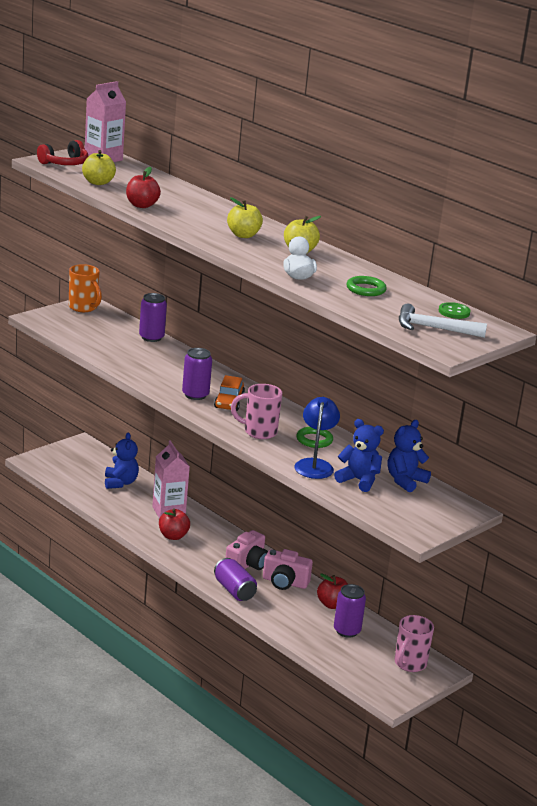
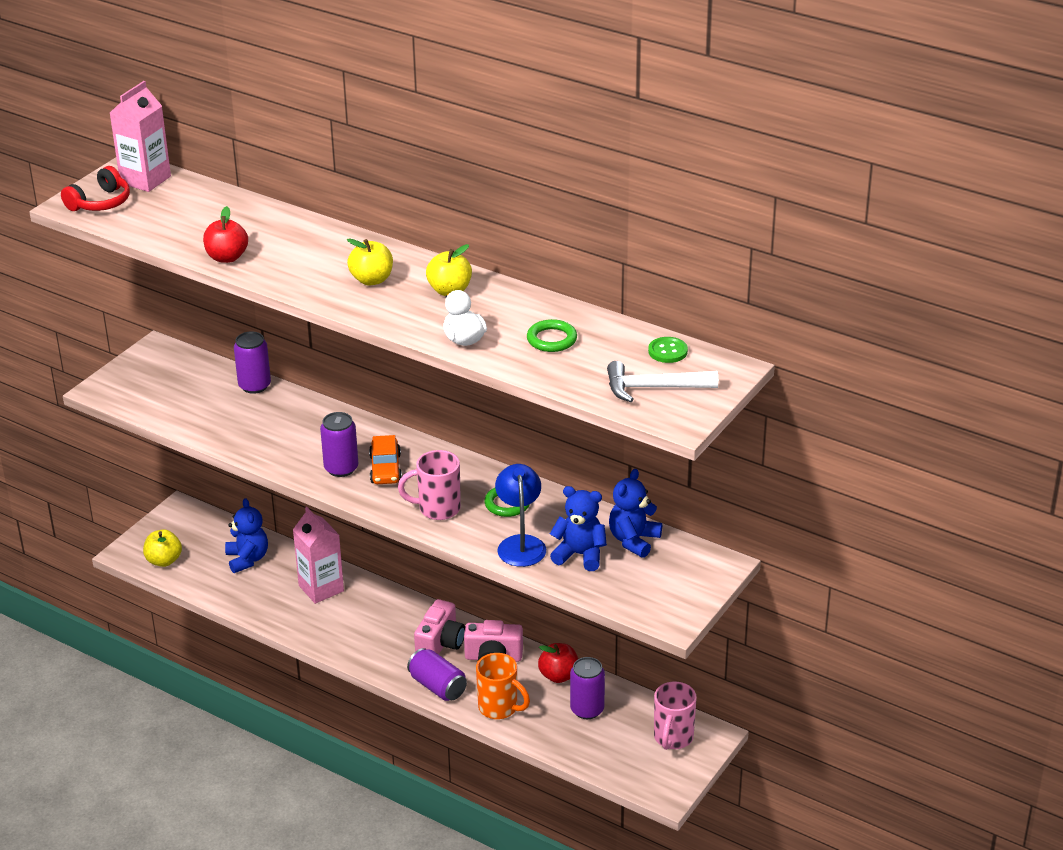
camera: 10 degrees left, 10 degrees up
orange mug [69,264,102,312] -> orange mug moved to [476,653,530,719]
yellow apple [82,150,116,185] -> yellow apple moved to [143,529,182,567]
red apple [159,509,190,540] -> none

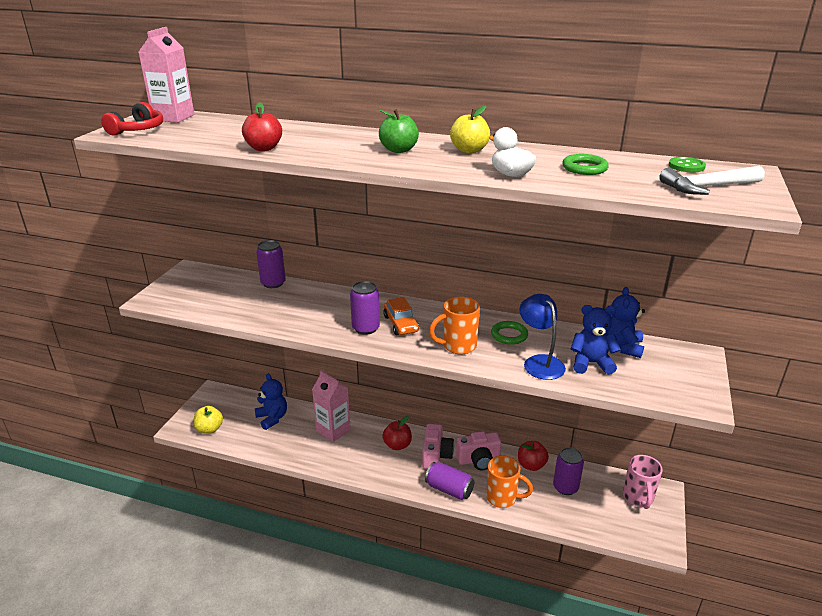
camera: 15 degrees left, 5 degrees down
yellow apple [347,238,393,285] -> green apple [379,109,419,153]
pink mug [398,450,461,520] -> orange mug [429,297,480,354]
none -> red apple [382,416,412,450]

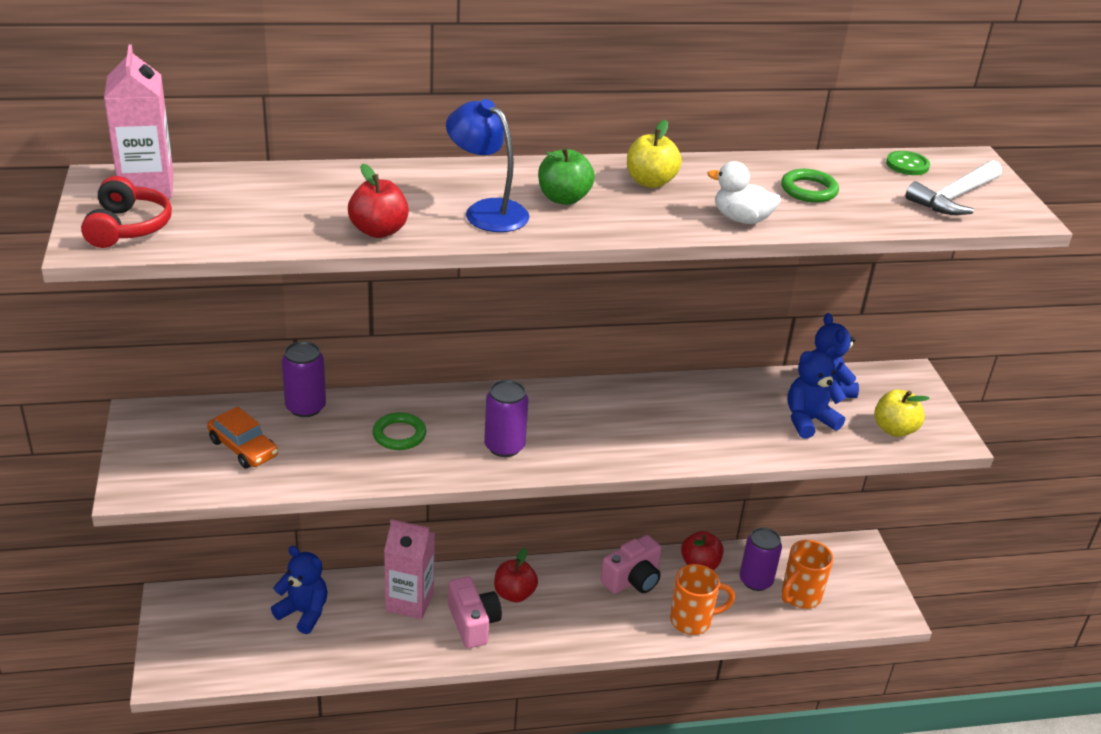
camera: 30 degrees left, 5 degrees up
yellow apple [194,406,223,434] -> yellow apple moved to [874,390,930,437]
orange car [383,297,419,335] -> orange car moved to [207,406,278,468]
pink camera [422,424,454,469] -> pink camera moved to [448,576,502,649]
purple can [425,462,474,500] -> none
orange mug [429,297,480,354] -> orange mug moved to [782,540,833,609]
green ring [491,321,528,345] -> green ring moved to [372,412,426,450]
blue lamp [519,294,566,380] -> blue lamp moved to [446,99,529,232]
pink mug [623,455,663,509] -> none

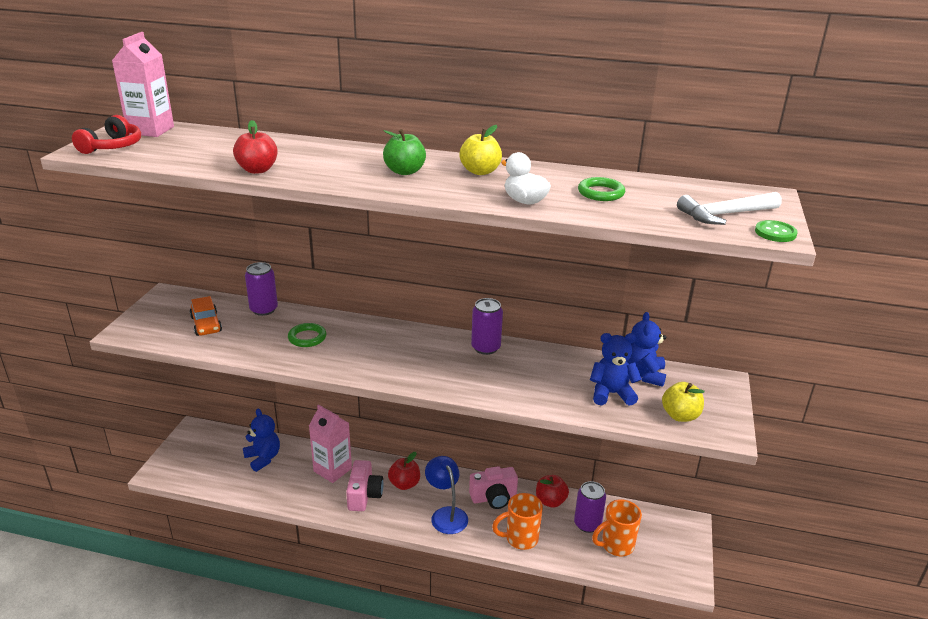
camera: 25 degrees right, 5 degrees down
blue lamp [446,99,529,232] -> blue lamp moved to [425,456,468,534]
purple can [484,380,528,457] -> purple can moved to [471,298,503,355]
orange mug [670,564,735,635] -> orange mug turned 150 degrees clockwise [492,493,543,550]
green button [886,151,930,175] -> green button moved to [755,220,798,242]

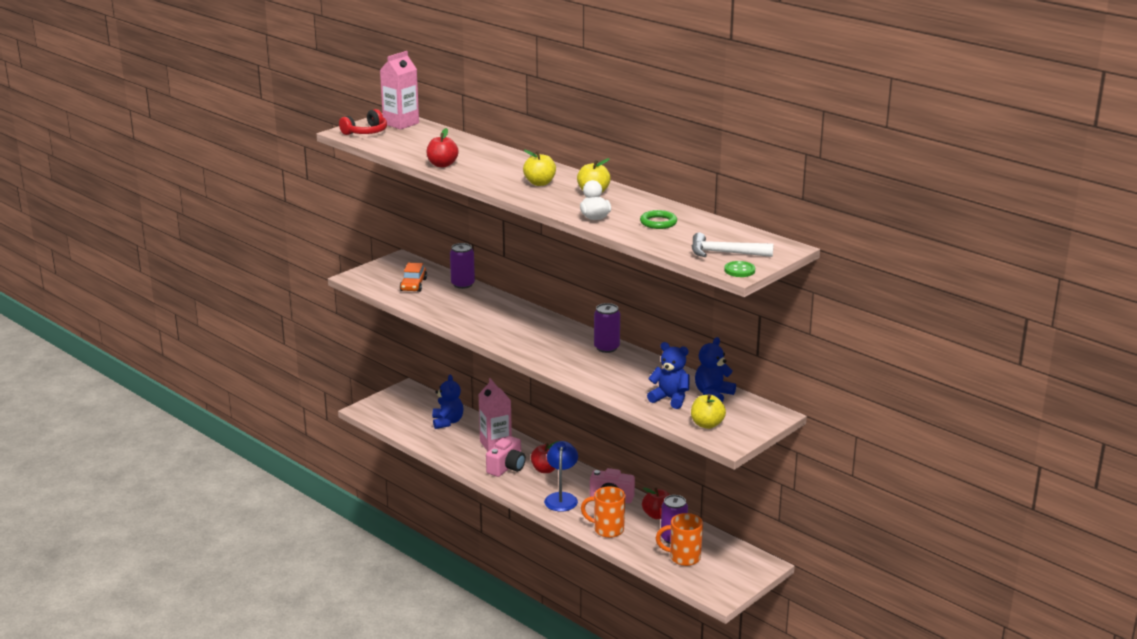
camera: 30 degrees right, 5 degrees down
green ring [288,323,326,347] -> none
green apple [383,129,426,175] -> yellow apple [523,150,556,186]

